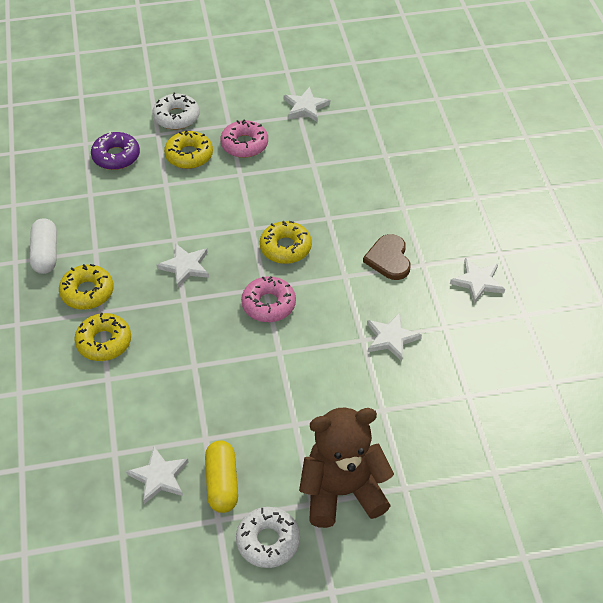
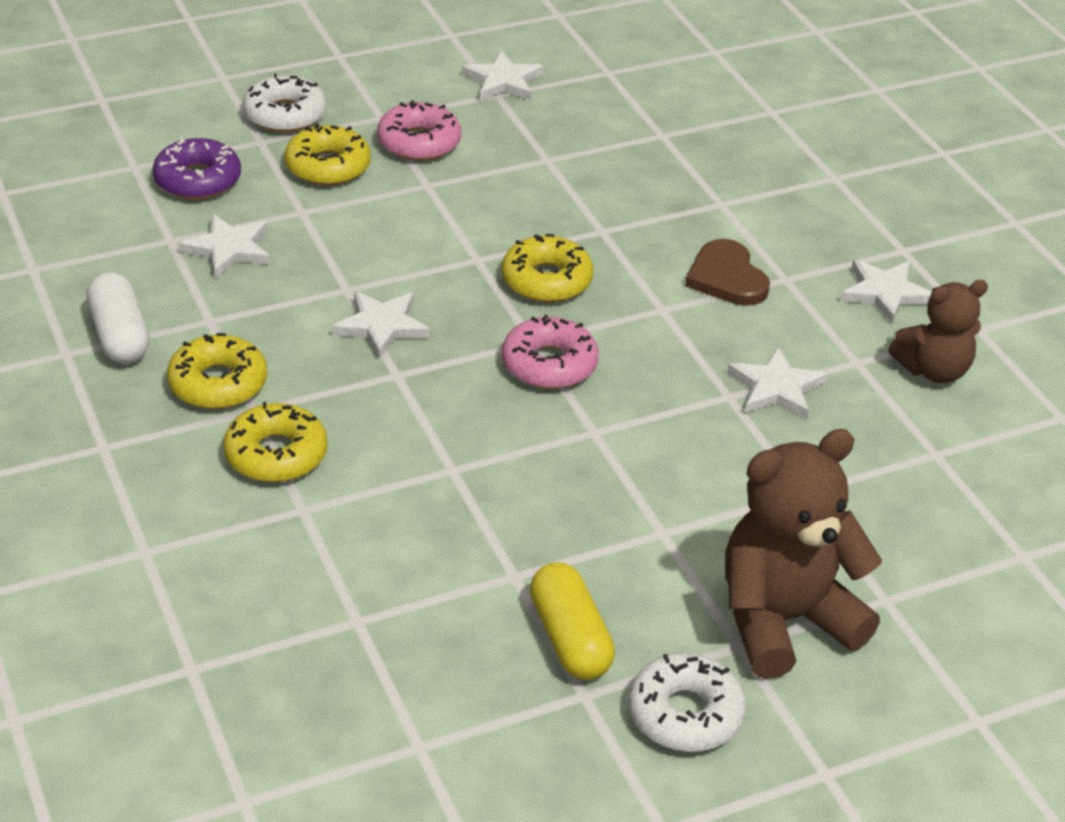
camera: 15 degrees left, 10 degrees down
white star [126,447,188,504] -> white star moved to [179,214,270,278]
none -> brown teddy bear [888,280,988,383]

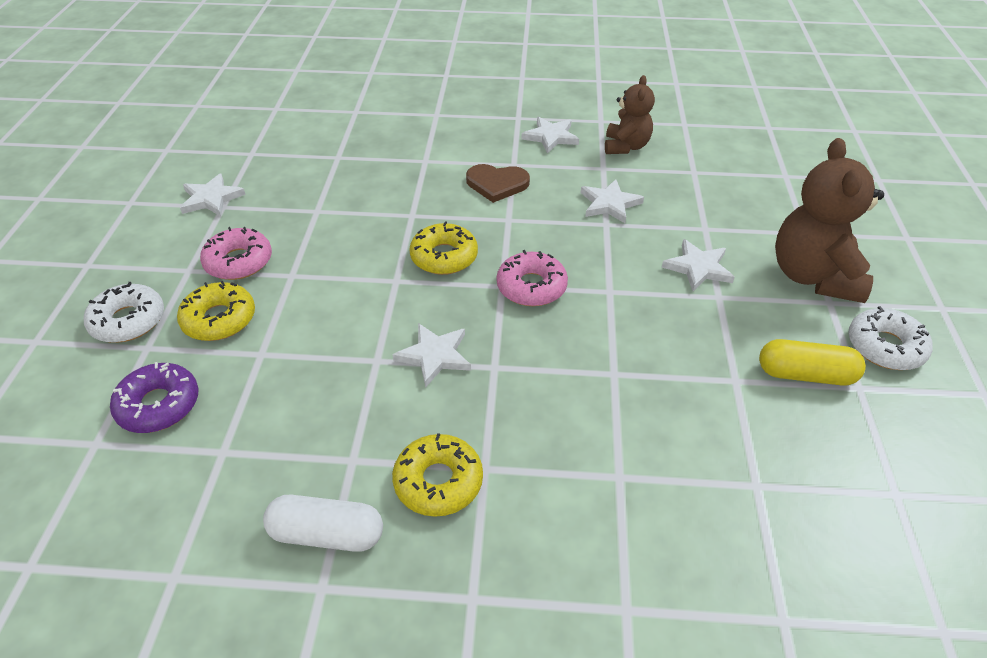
camera: 60 degrees left, 5 degrees up
white star [179,214,270,278] -> white star moved to [662,239,735,291]
yellow donut [223,402,328,482] -> none

